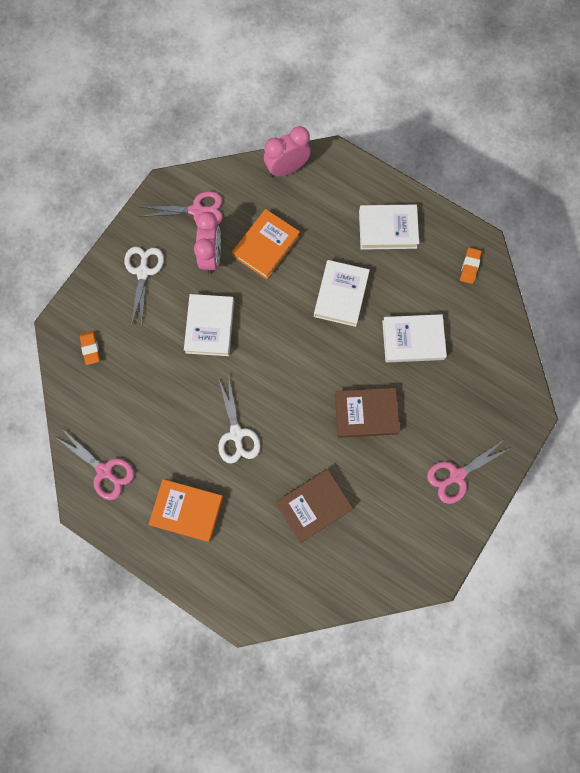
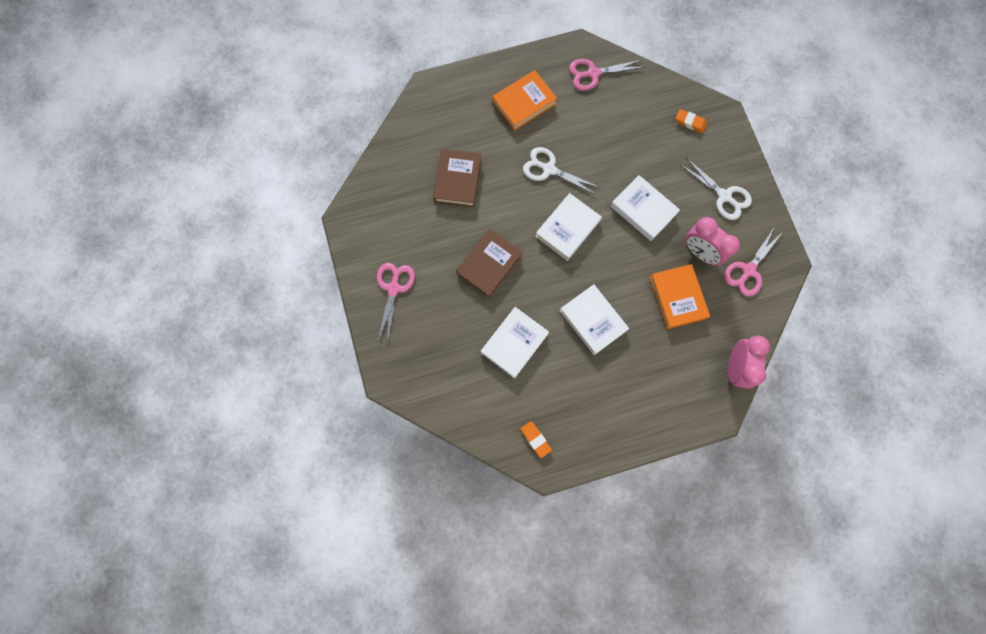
camera: 130 degrees right, 0 degrees up
white book [359,204,419,250] -> white book moved to [535,193,602,261]

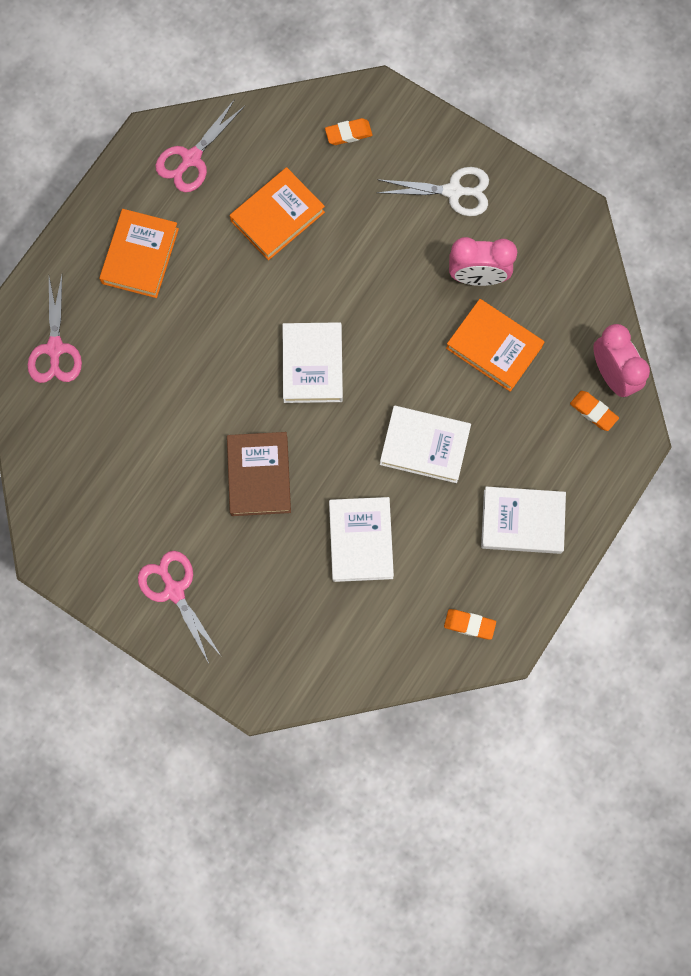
camera: 40 degrees left, 0 degrees up
brown book [433,149,481,207] -> none
white scissors [523,147,599,195] -> none
white book [610,175,680,241] -> white book moved to [481,487,566,554]
pink scissors [724,226,783,297] -> pink scissors moved to [27,275,82,383]
none -> orange book [230,167,325,260]
none -> orange eraser [570,391,619,431]

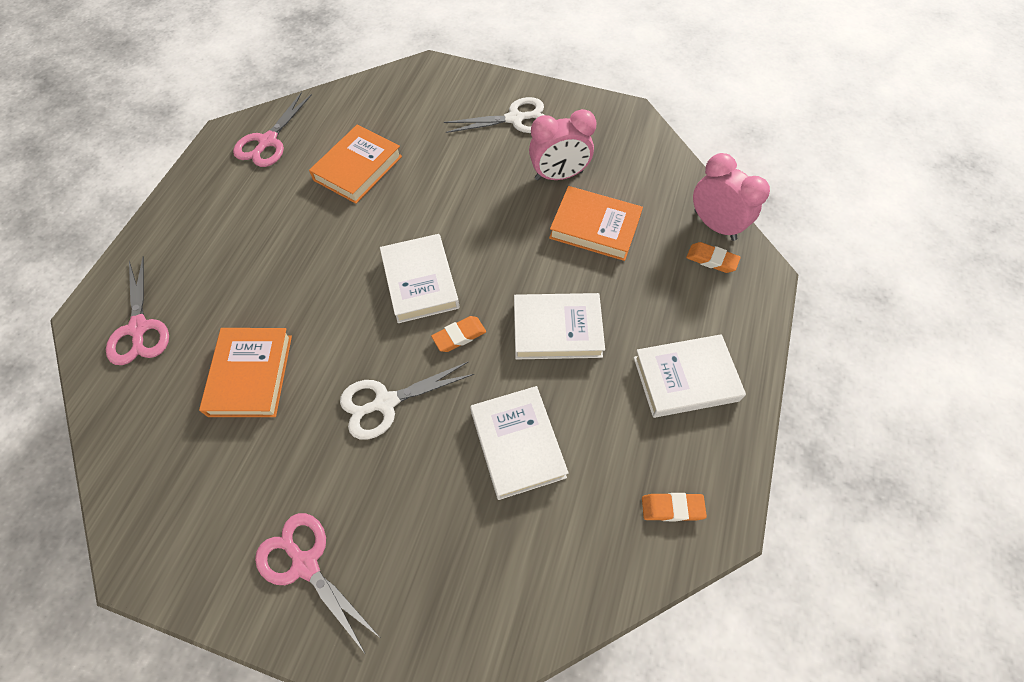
camera: 15 degrees left, 15 degrees down
orange book [99,209,179,298] -> orange book moved to [199,328,292,417]
brown book [227,432,291,516] -> white scissors [340,361,474,440]
orange eraser [325,118,372,145] -> orange eraser moved to [431,316,486,352]

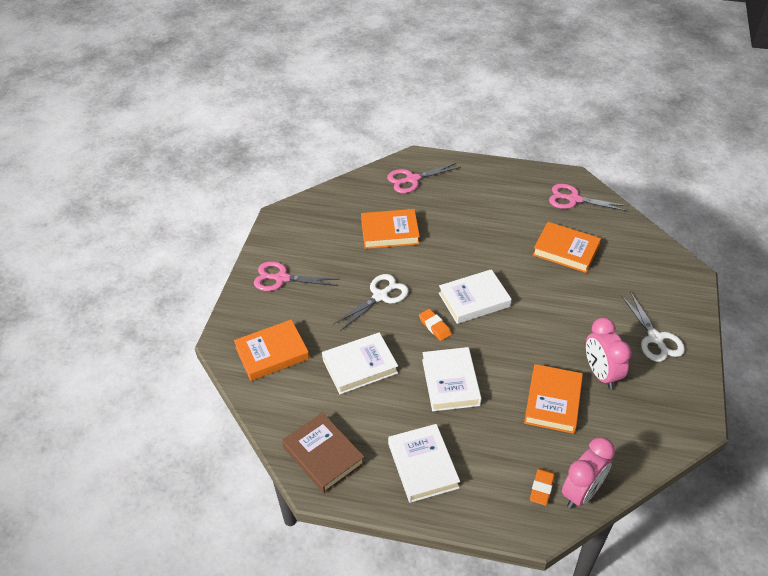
camera: 85 degrees right, 15 degrees down
pink scissors [255,513,379,653] -> pink scissors turned 120 degrees counterclockwise [254,261,340,291]
white scissors [340,361,474,440] -> white scissors turned 75 degrees clockwise [333,274,409,331]
orange eraser [642,493,707,521] -> brown book [282,412,365,494]
none -> orange book [234,319,309,381]

